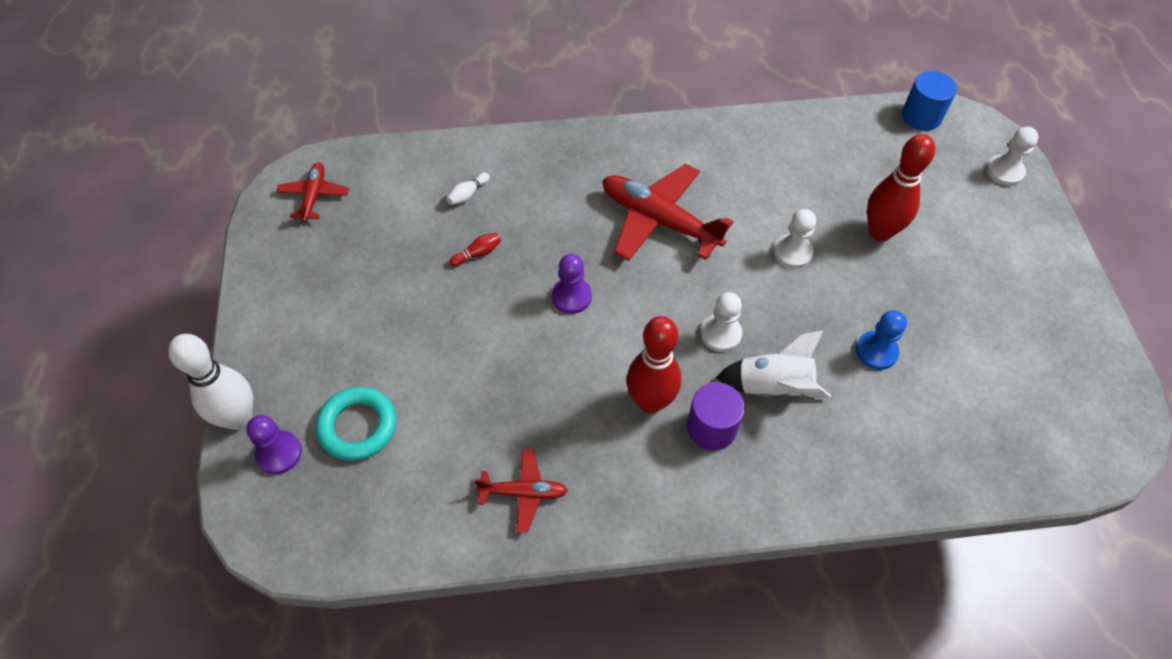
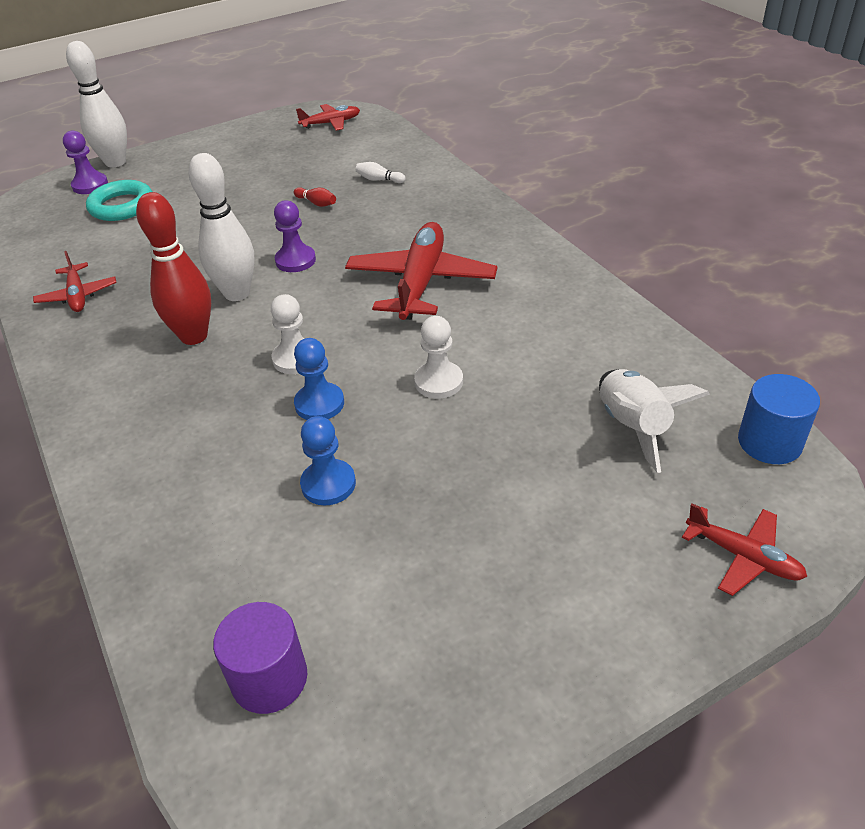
camera: 70 degrees right, 15 degrees down
purple cylinder [687,382,745,450] -> purple cylinder moved to [213,602,307,714]
white rocket [716,330,831,398] -> white rocket moved to [599,369,710,473]
red bowling pin [867,134,935,241] -> none
white pawn [986,127,1038,186] -> red plane [682,503,807,596]
none -> white bowling pin [188,153,255,301]
none -> blue pawn [294,338,344,420]

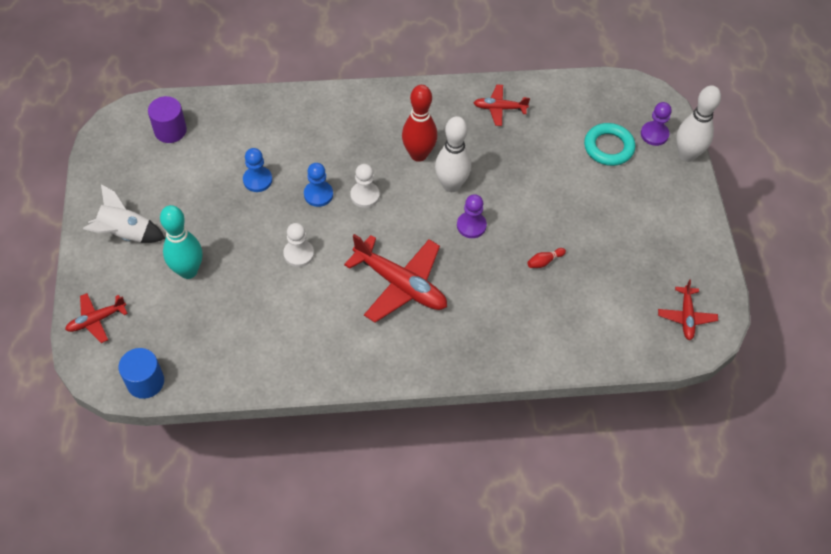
camera: 110 degrees right, 15 degrees up
white bowling pin [356,162,406,183] -> none
white rocket [599,369,710,473] -> white rocket moved to [83,184,165,243]
none -> turquoise bowling pin [160,205,203,279]

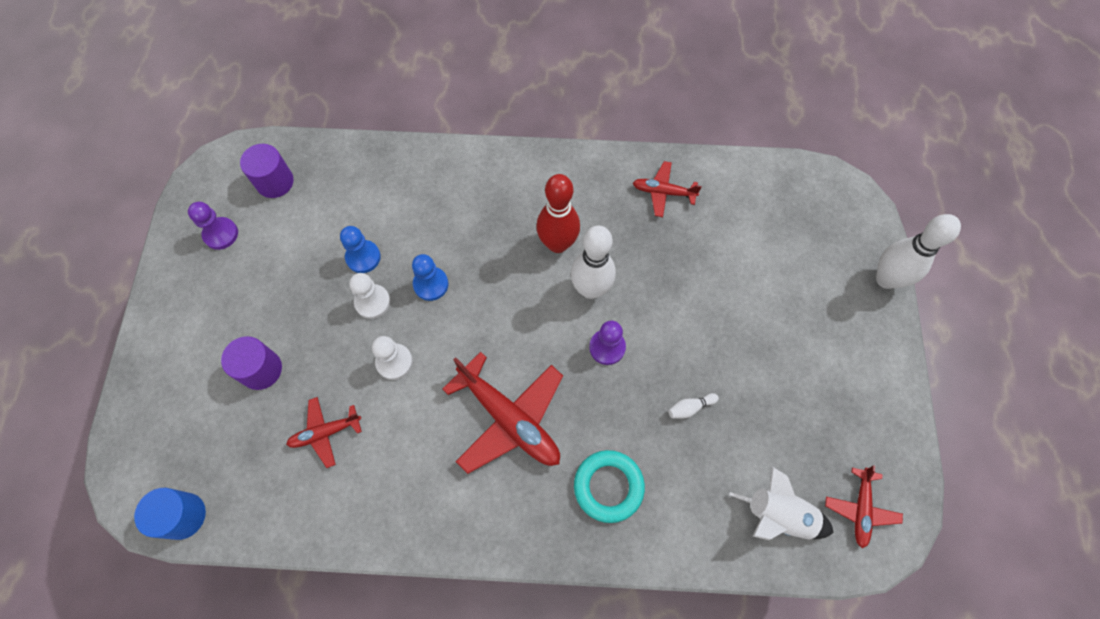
camera: 10 degrees right, 10 degrees up
red plane [65,293,128,343] -> red plane moved to [286,397,362,468]
white rocket [83,184,165,243] -> white rocket moved to [729,467,834,540]
turquoise bowling pin [160,205,203,279] -> purple cylinder [221,336,282,390]
white pawn [350,164,380,208] -> white pawn moved to [349,273,390,319]
red bowling pin [527,248,566,268] -> white bowling pin [668,393,719,419]
turquoise ring [584,123,635,166] -> turquoise ring moved to [574,450,645,523]
purple pawn [641,102,672,146] -> purple pawn moved to [188,202,238,250]

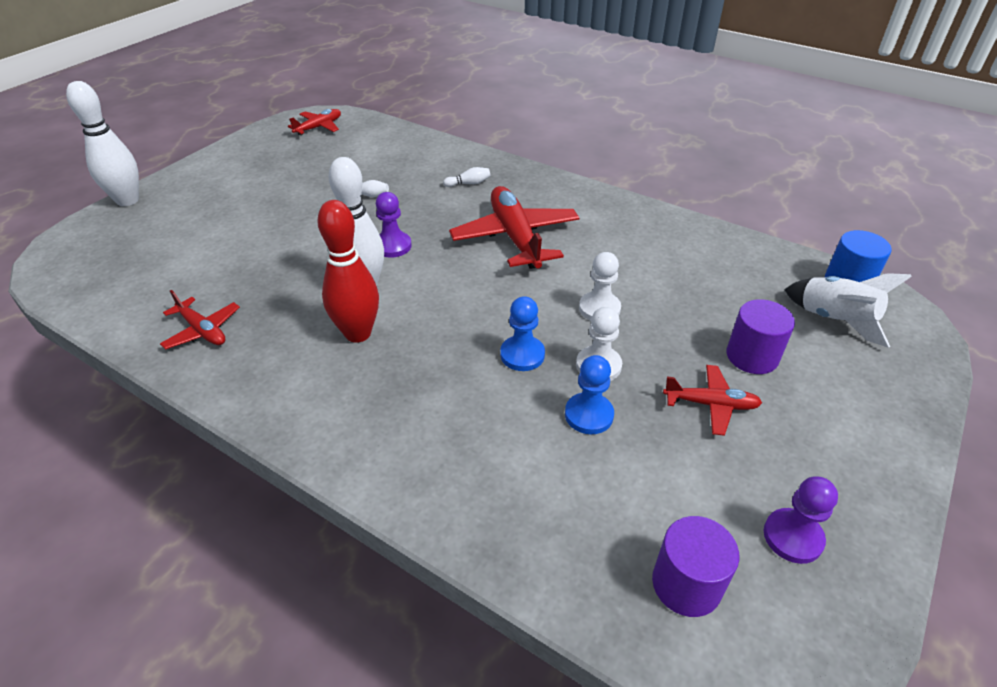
camera: 150 degrees left, 25 degrees down
red plane [286,397,362,468] -> red plane moved to [663,365,762,436]
turquoise ring [574,450,645,523] -> white bowling pin [443,167,490,187]
white rocket [729,467,834,540] -> white rocket moved to [784,273,911,348]

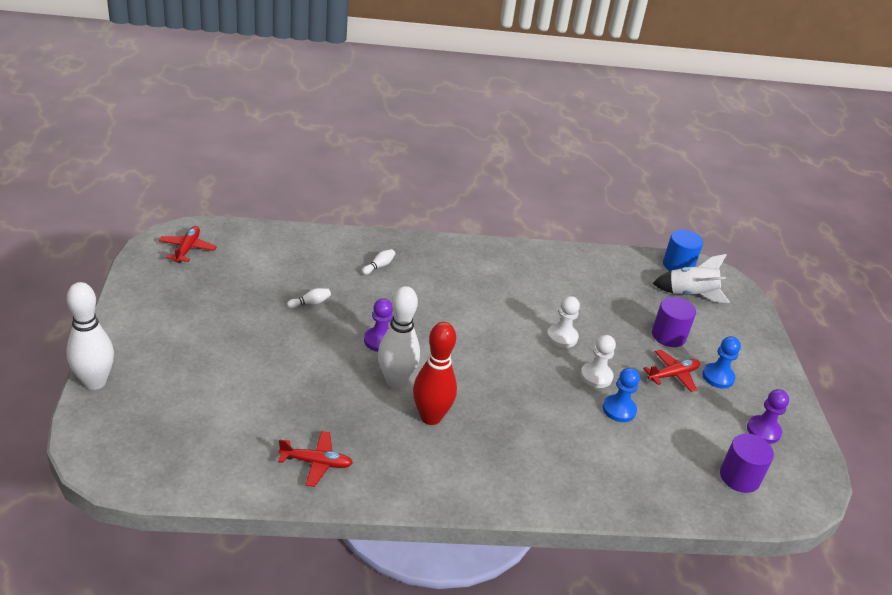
camera: 40 degrees left, 5 degrees down
red plane [449,186,580,269] -> none
blue pawn [500,296,545,371] -> blue pawn moved to [702,336,741,389]

